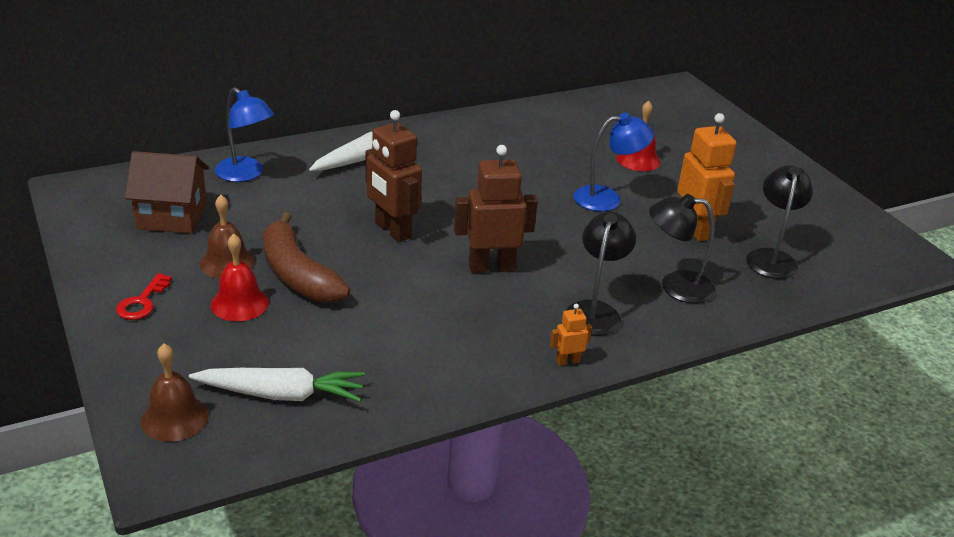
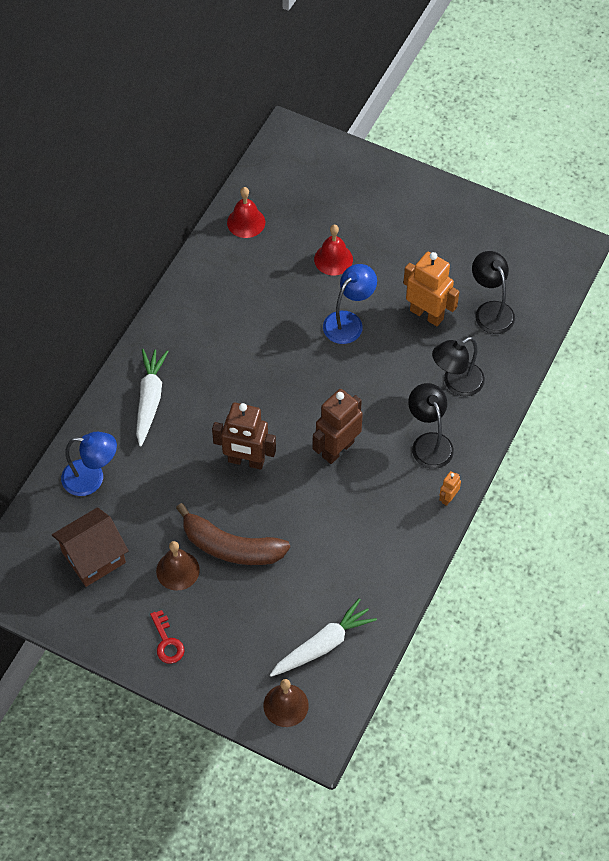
camera: 35 degrees left, 25 degrees up
red bell [211,234,269,321] -> red bell moved to [227,187,265,238]

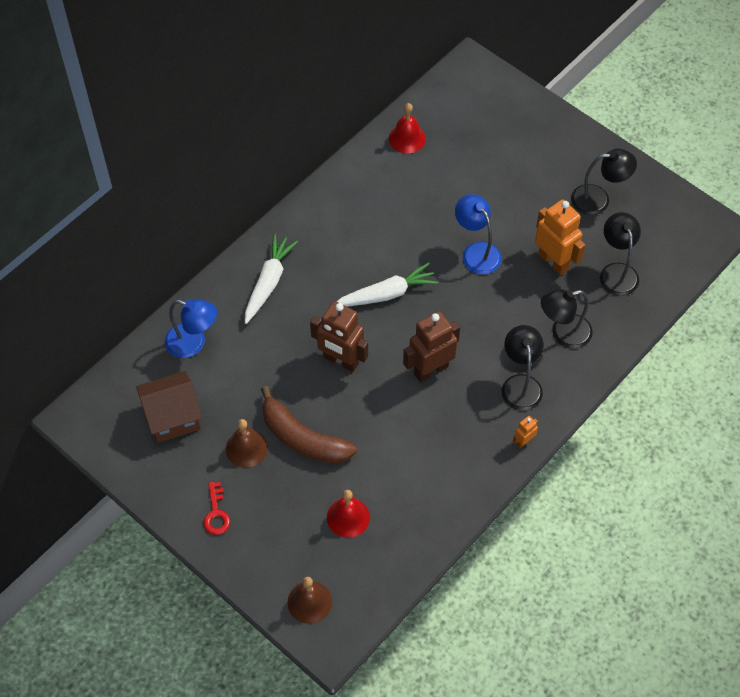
camera: 15 degrees right, 0 degrees up
white carrot [270,598,377,677] -> white carrot moved to [337,263,438,307]
red bell [314,225,353,276] -> red bell moved to [327,490,370,538]
blue lamp [323,264,377,344] -> blue lamp turned 90 degrees counterclockwise [455,194,502,274]
none -> black lamp [571,149,637,215]

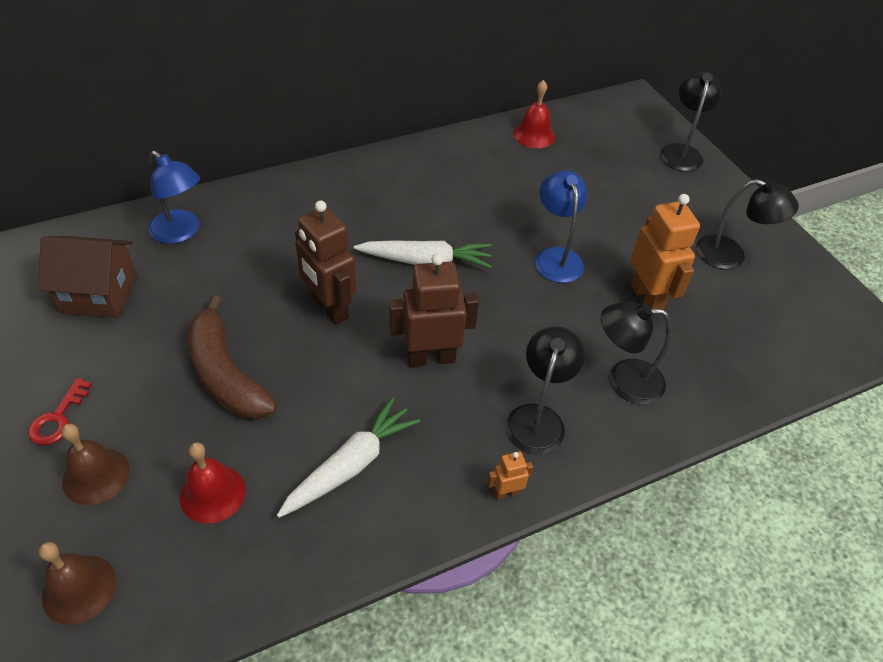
camera: 20 degrees right, 10 degrees down
brown bell [226,419,268,468] -> brown bell moved to [61,424,130,505]
white carrot [245,234,298,324] -> white carrot moved to [277,397,420,518]
black lamp [600,212,641,296] -> black lamp moved to [660,72,722,171]

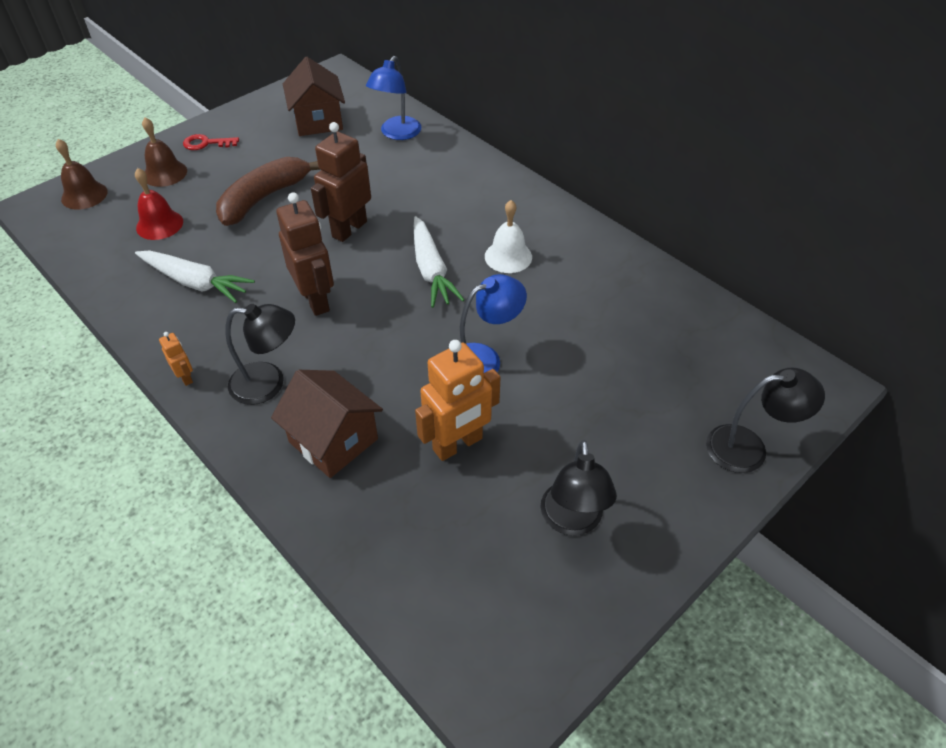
camera: 75 degrees right, 0 degrees up
red bell [513,80,555,148] -> none
black lamp [601,301,672,404] -> brown house [271,370,383,478]
none -> white bell [485,200,532,273]

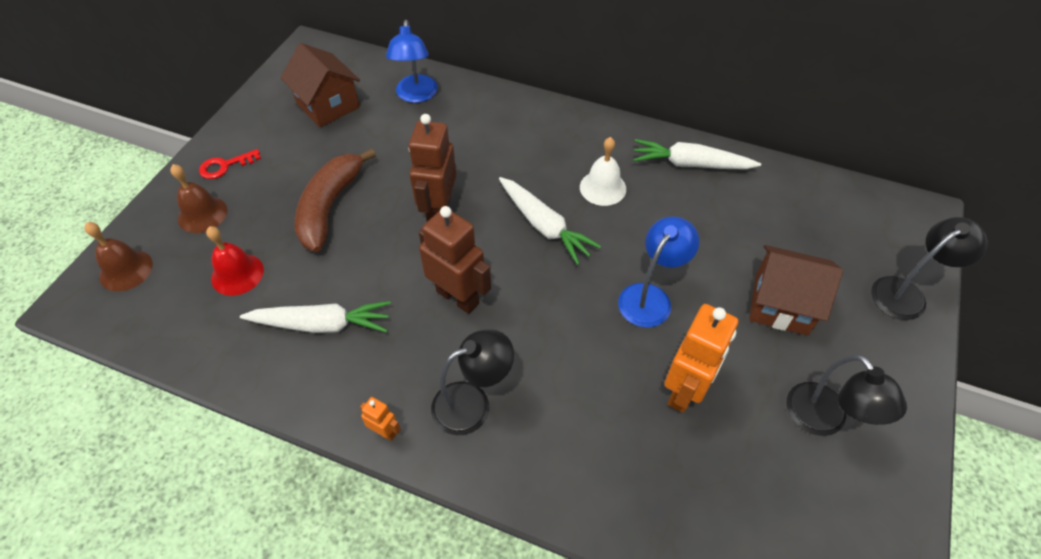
camera: 25 degrees left, 5 degrees up
brown house [271,370,383,478] -> brown house moved to [749,245,843,336]
none -> white carrot [633,139,761,169]

